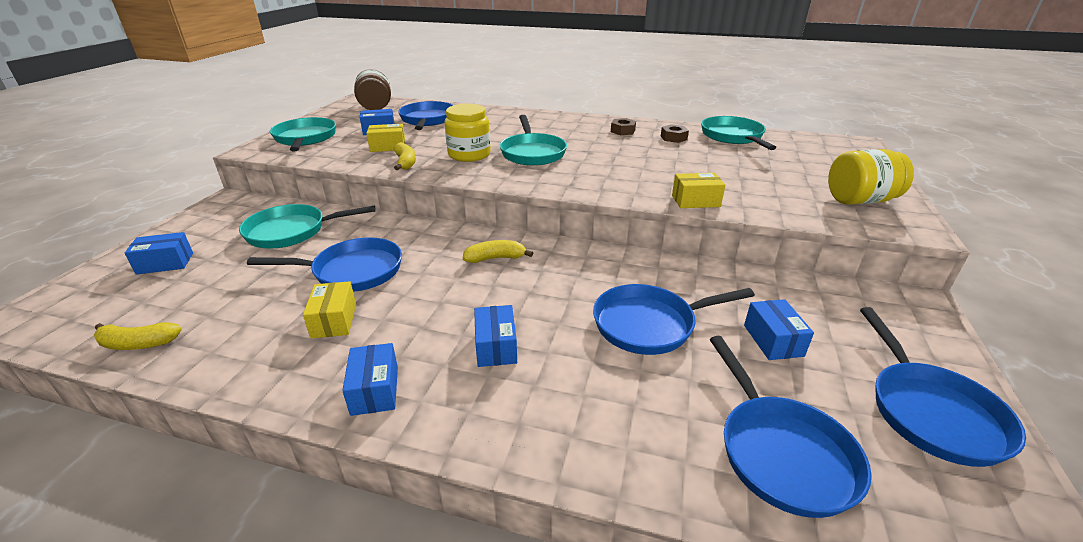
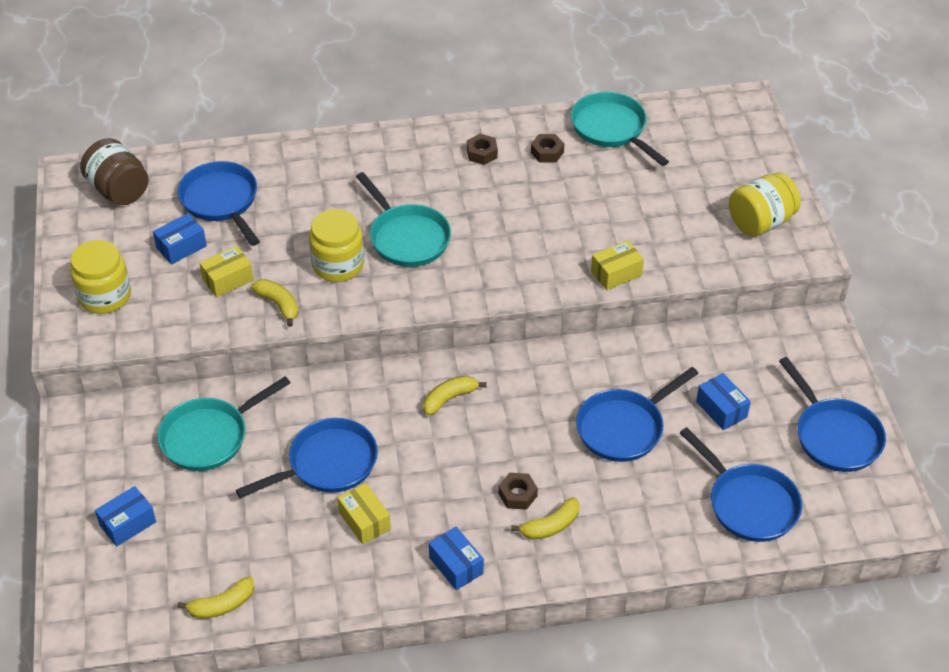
camera: 25 degrees left, 15 degrees up
turquoise pan [270,117,336,152] -> yellow jar [70,240,131,314]
blue box [474,305,517,367] -> brown nut [498,473,538,510]
none -> yellow banana [511,497,580,540]

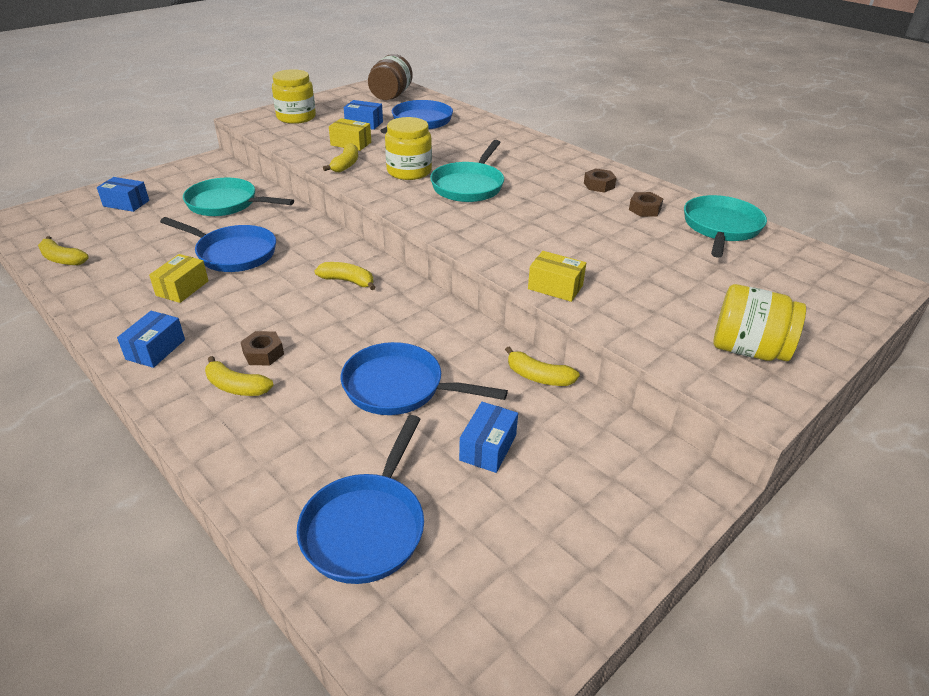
camera: 55 degrees right, 10 degrees down
blue pan [779,357,886,472] -> none
none -> yellow banana [505,346,580,386]

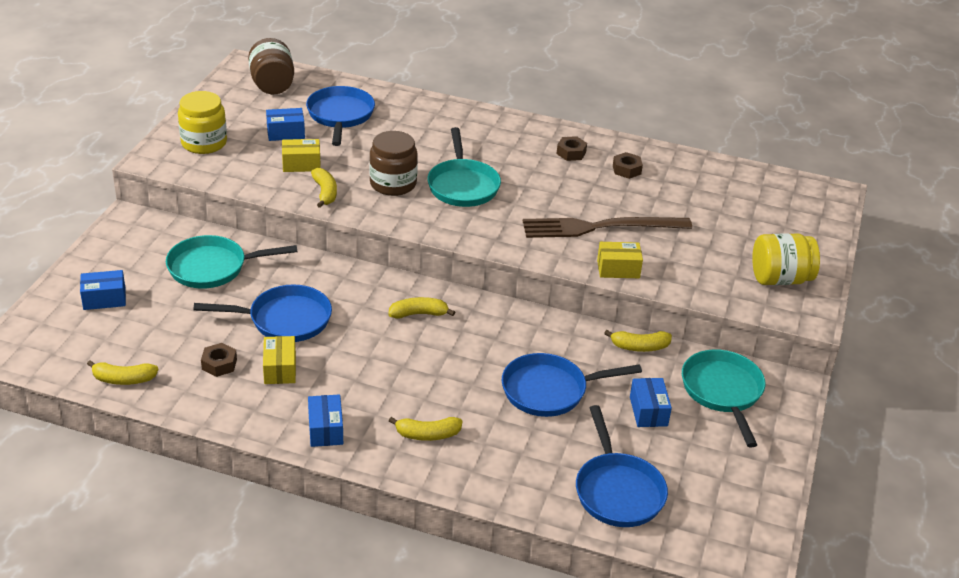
camera: 30 degrees left, 0 degrees up
brown nut [241,331,284,366] -> brown nut moved to [201,343,237,377]
yellow jar [385,117,432,180] -> brown jar [369,131,418,196]
turquoise pan [684,195,767,258] -> turquoise pan moved to [682,349,766,447]
none -> brown fork [523,217,692,238]

